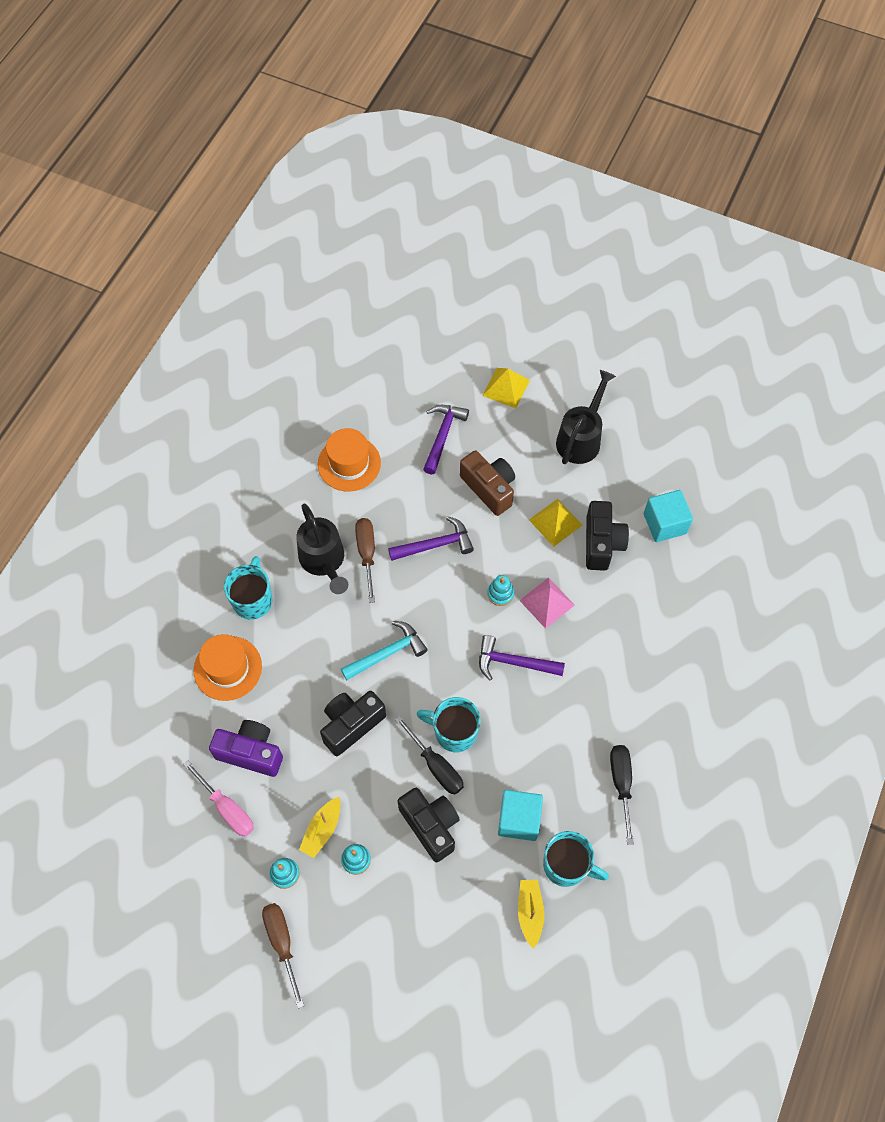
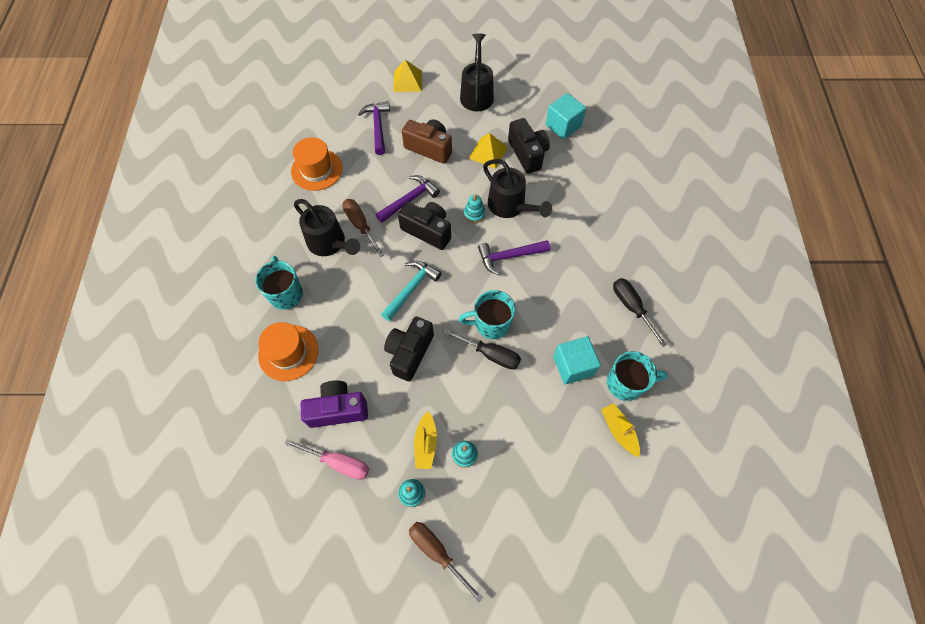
camera: 25 degrees left, 0 degrees up
black camera [398,788,460,862] -> black camera moved to [398,202,451,250]
pink pyramid [519,577,575,629] -> black watering can [483,159,552,218]

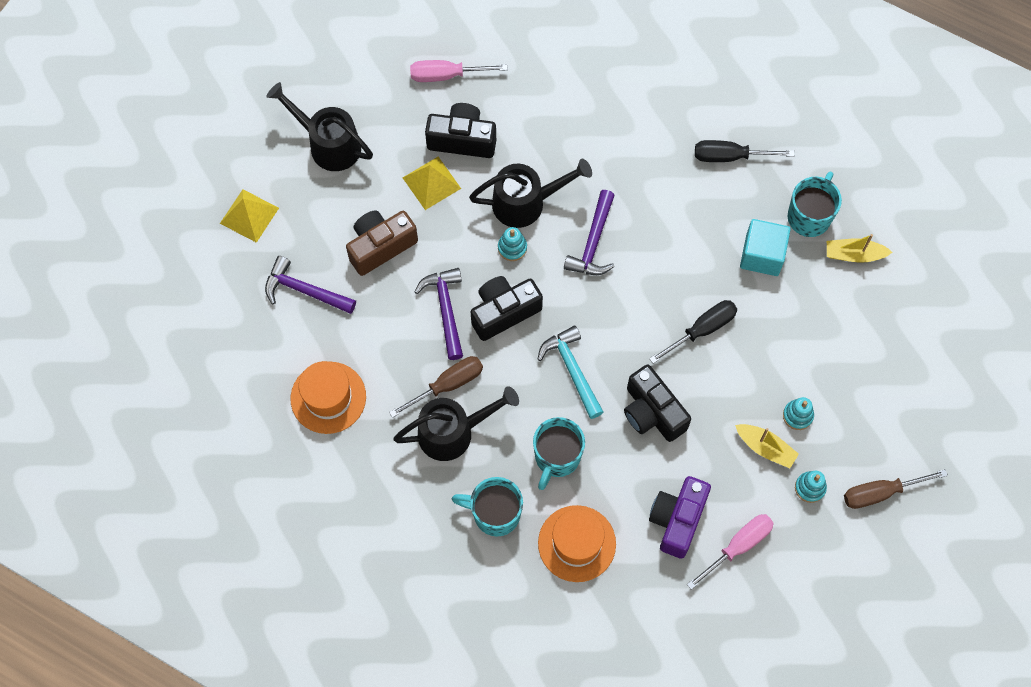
camera: 60 degrees left, 5 degrees up
brown screwdriver [342,199,384,257] -> brown screwdriver turned 150 degrees clockwise [389,356,483,418]
turquoise mug [459,290,516,339] -> turquoise mug moved to [533,417,585,490]
turquoise cube [546,93,586,139] -> pink screwdriver [410,60,508,82]

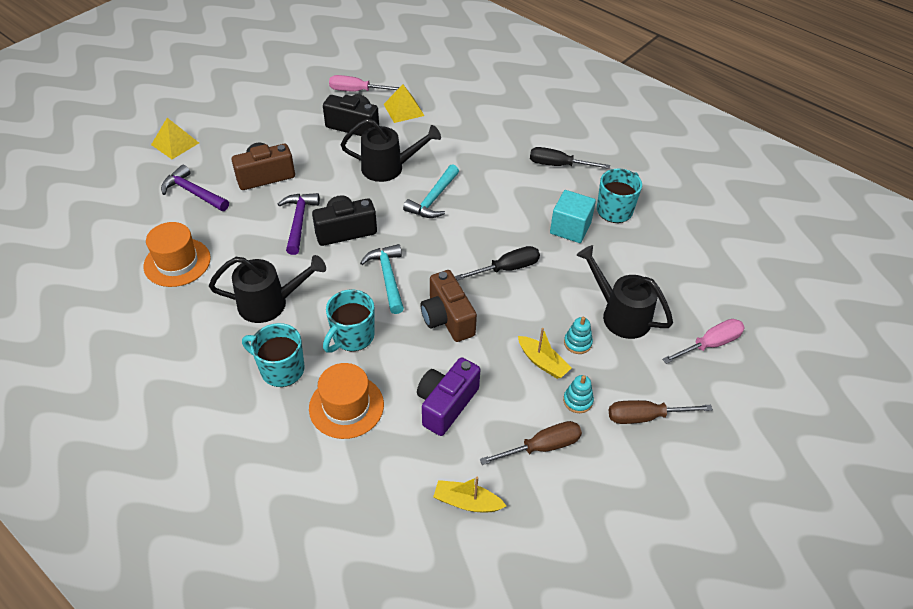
camera: 10 degrees right, 20 degrees down
black watering can [266,82,373,171] -> black watering can moved to [576,245,673,339]
brown screwdriver [389,356,483,418] -> brown screwdriver moved to [480,421,582,465]
yellow pyramid [403,157,461,210] -> yellow pyramid moved to [384,84,424,123]
turquoise stacking toy [498,227,527,261] -> none
purple hammer [564,190,615,275] -> turquoise hammer [403,164,459,218]
black camera [624,364,691,442] -> brown camera [421,270,477,342]
pink screwdriver [687,514,774,590] -> pink screwdriver moved to [662,319,745,364]
yellow boat [827,234,892,263] -> yellow boat moved to [433,477,506,512]

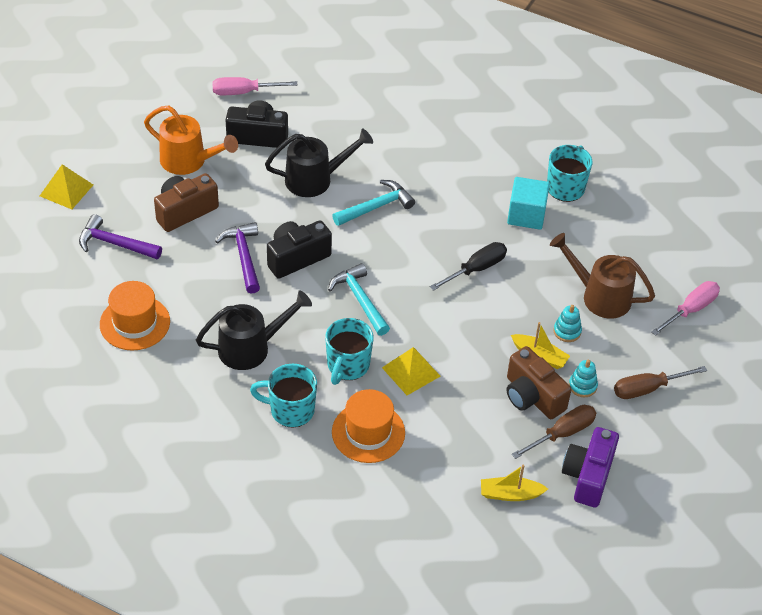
camera: 15 degrees left, 0 degrees up
yellow pyramid [384,84,424,123] -> yellow pyramid moved to [382,347,440,395]
turquoise hammer [403,164,459,218] -> turquoise hammer turned 135 degrees counterclockwise [332,180,415,226]
purple camera [417,357,480,436] -> purple camera moved to [562,427,619,508]
brown camera [421,270,477,342] -> brown camera moved to [506,346,571,419]
black screwdriver [530,147,610,169] -> none
black watering can [576,245,673,339] -> brown watering can [550,233,655,319]
none -> orange watering can [144,106,238,175]

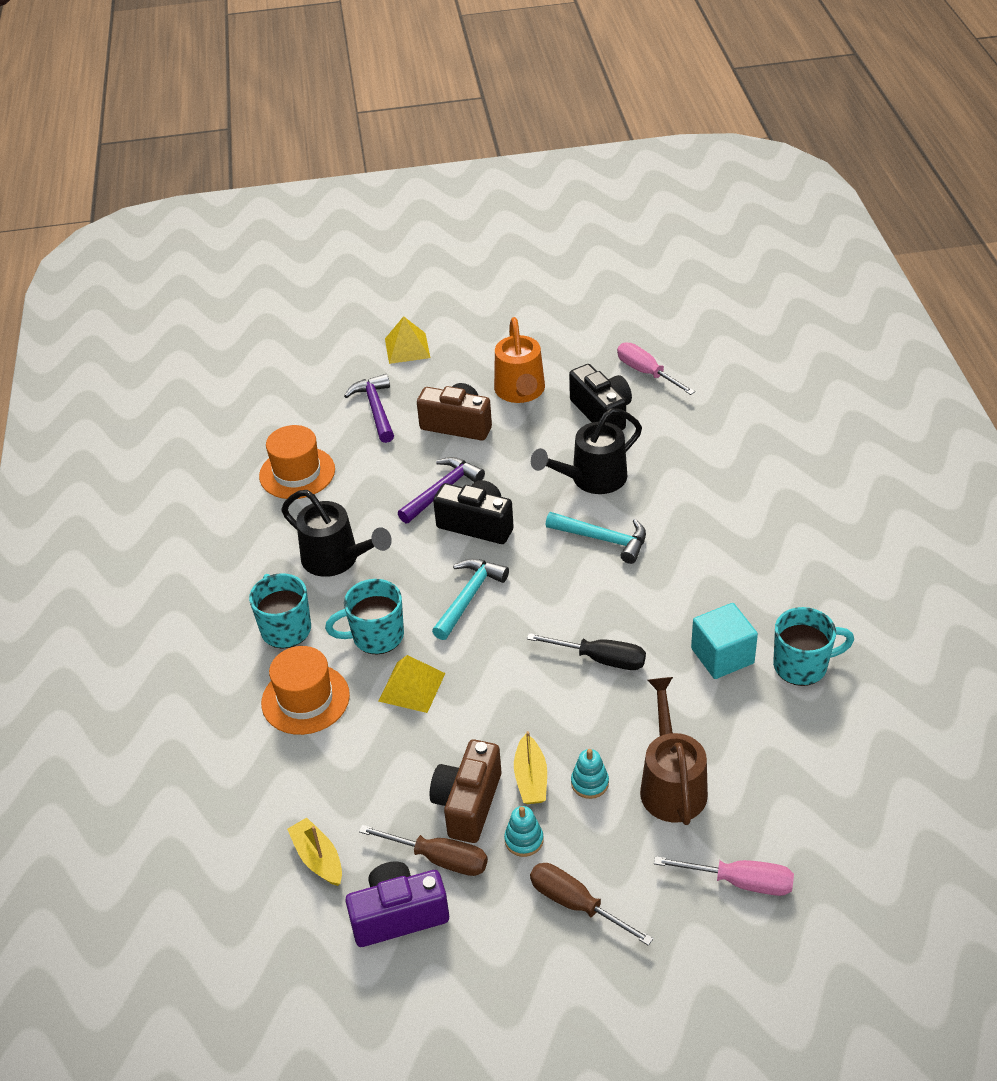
camera: 60 degrees right, 5 degrees down
black watering can [265,129,373,197] -> black watering can turned 105 degrees clockwise [531,408,642,494]

